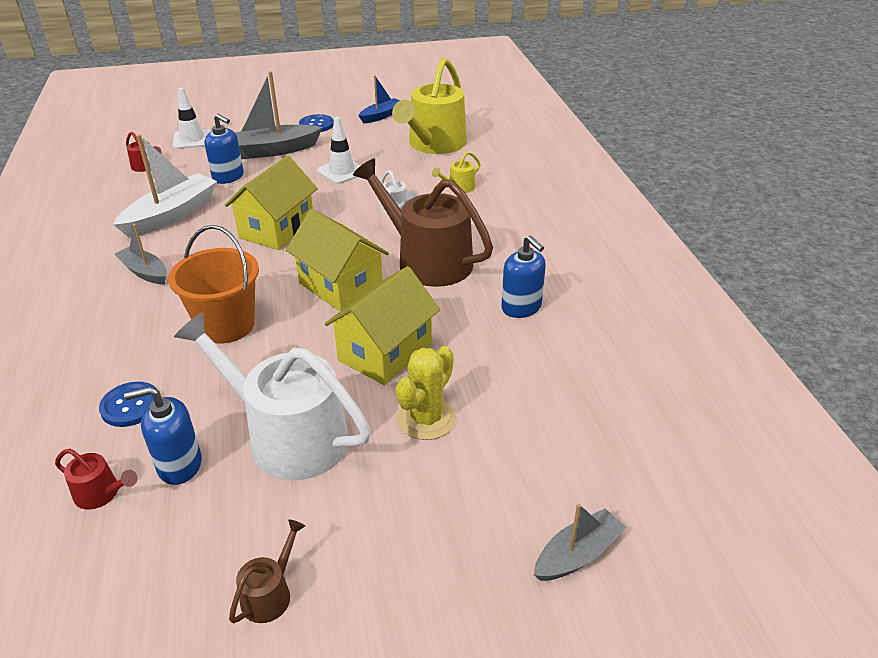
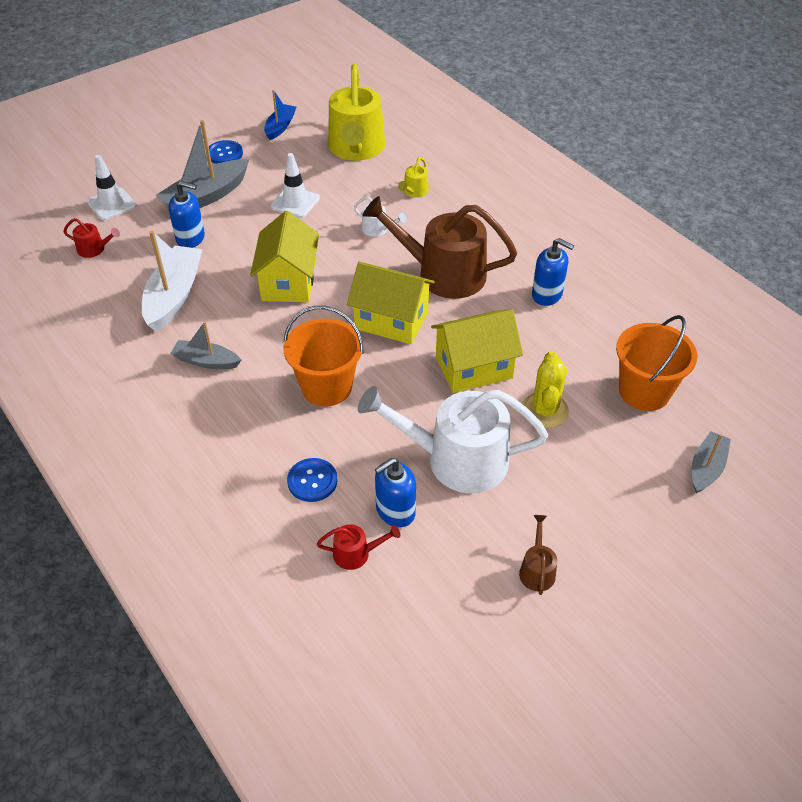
camera: 25 degrees left, 10 degrees up
yellow house [325,266,440,385] -> yellow house turned 60 degrees clockwise [431,309,523,393]
none -> orange bucket [616,315,697,411]

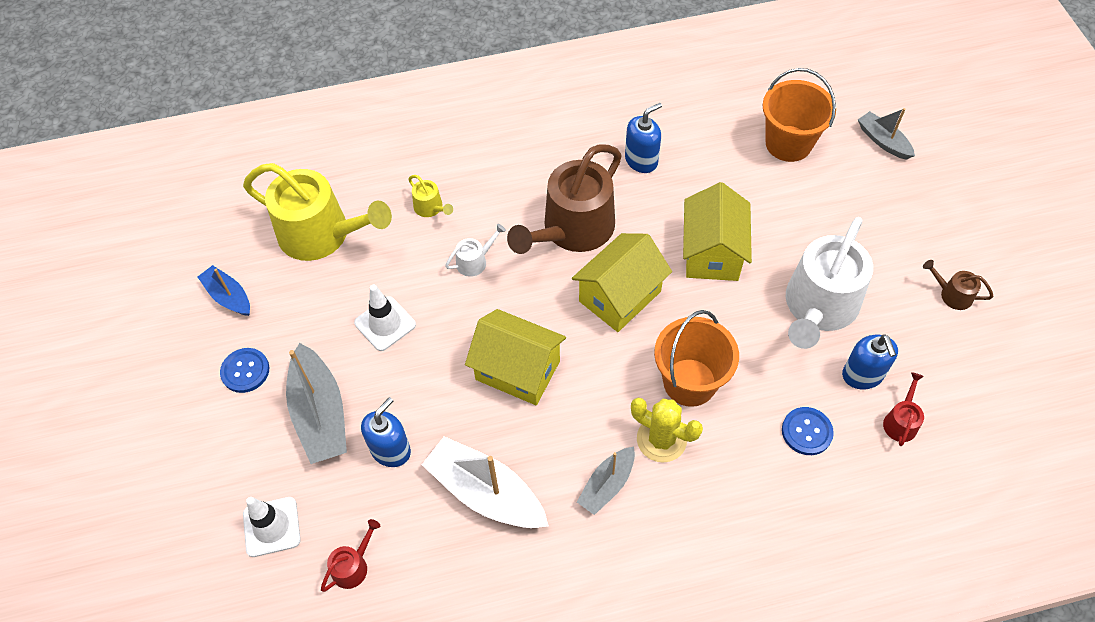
camera: 65 degrees left, 10 degrees up
yellow cactus [522,351,569,428] -> yellow cactus moved to [631,398,703,463]

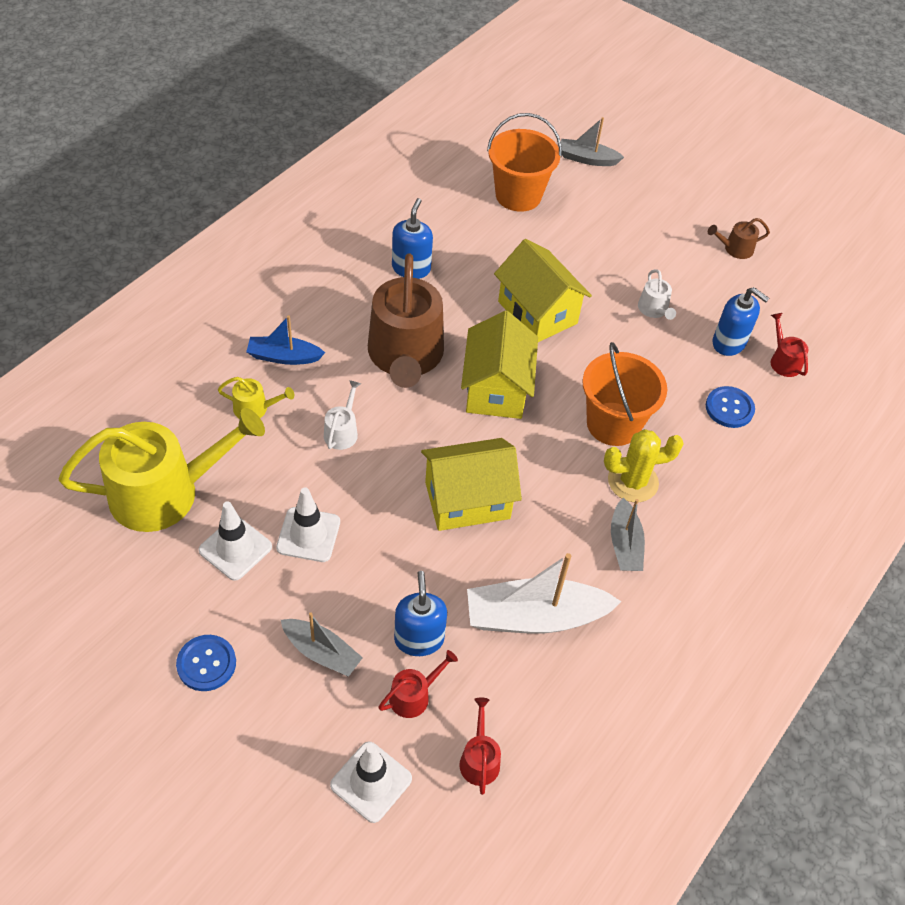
camera: 45 degrees left, 5 degrees down
blue boat [198,265,250,316] -> blue boat moved to [246,315,325,365]
grey boat [286,343,347,464] -> grey boat [281,612,363,677], size x0.59
white watering can [786,217,873,349] -> white watering can [638,269,676,320], size x0.42
none -> white traffic cone [198,501,272,581]
none -> red watering can [378,650,458,718]

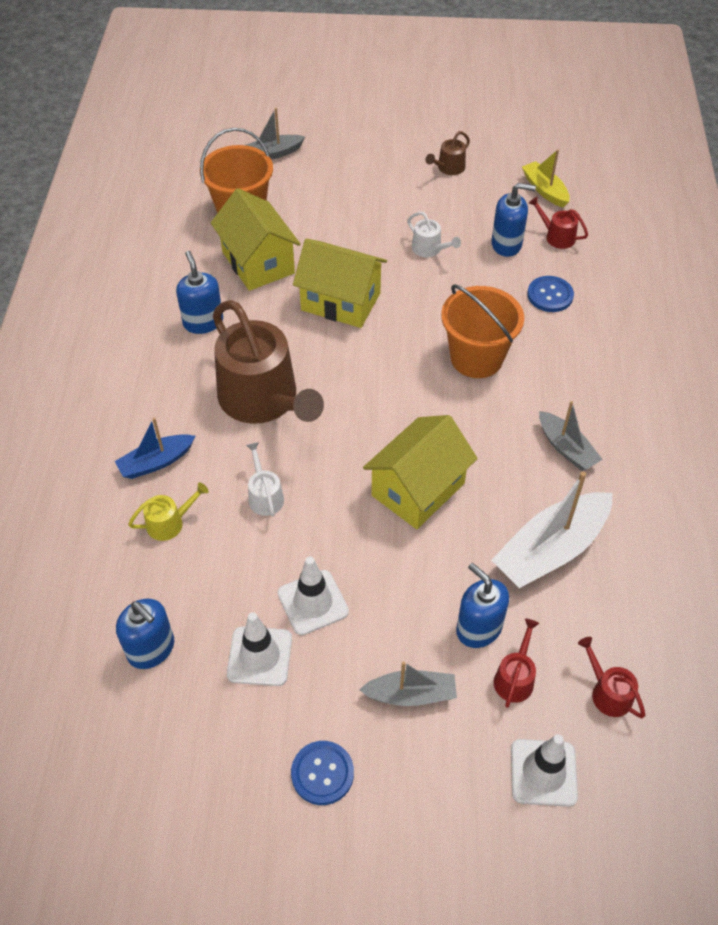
camera: 30 degrees left, 0 degrees up
yellow watering can [59,408,265,532] -> blue soap dispenser [116,599,174,669]
yellow house [461,310,538,419] -> yellow house moved to [211,188,301,291]
yellow cactus [604,429,684,502] -> none
none -> yellow boat [522,149,570,207]

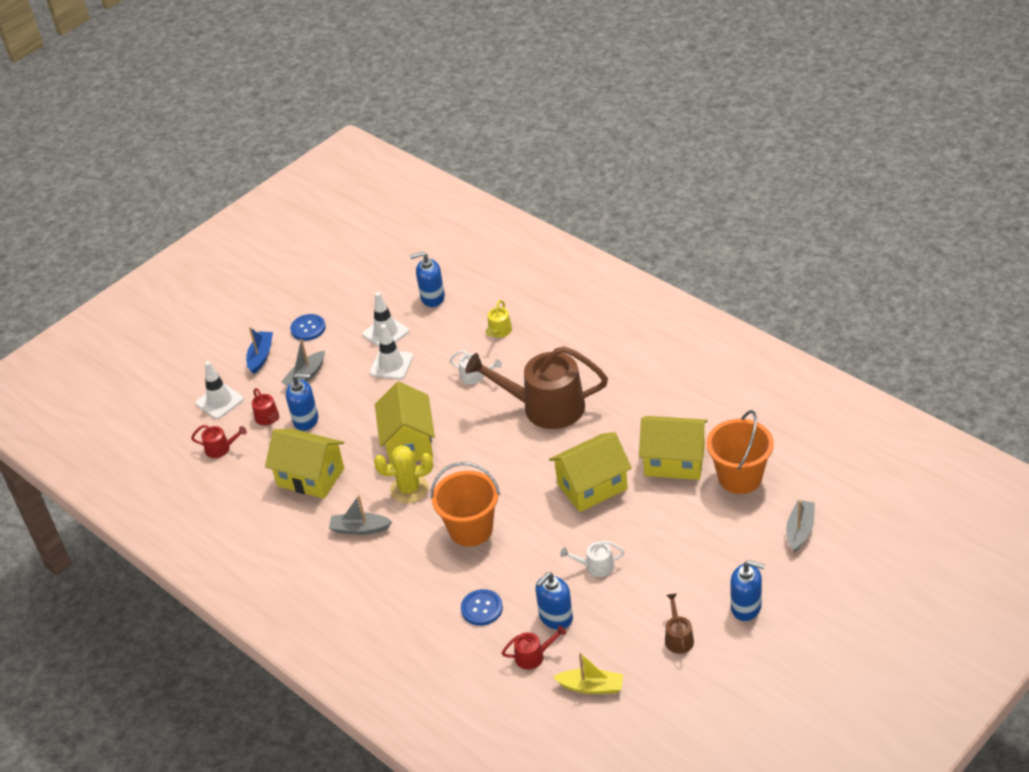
camera: 135 degrees right, 10 degrees down
blue boat [115,417,195,479] -> blue boat moved to [246,327,273,374]
blue soap dispenser [176,251,223,334] -> blue soap dispenser moved to [730,560,765,621]
white boat [491,471,613,588] -> yellow house [265,429,344,499]
none -> yellow cactus [374,445,433,503]

